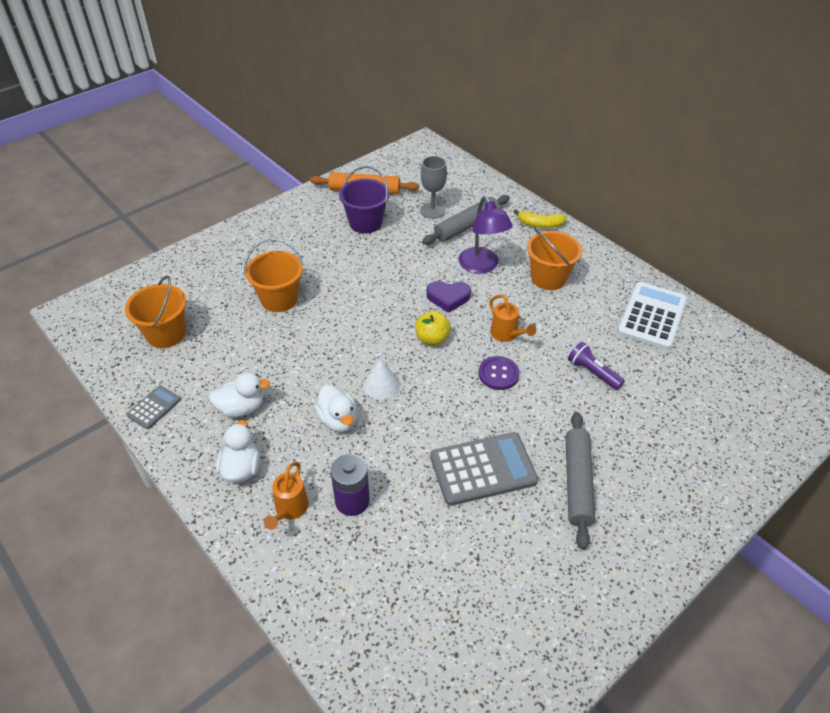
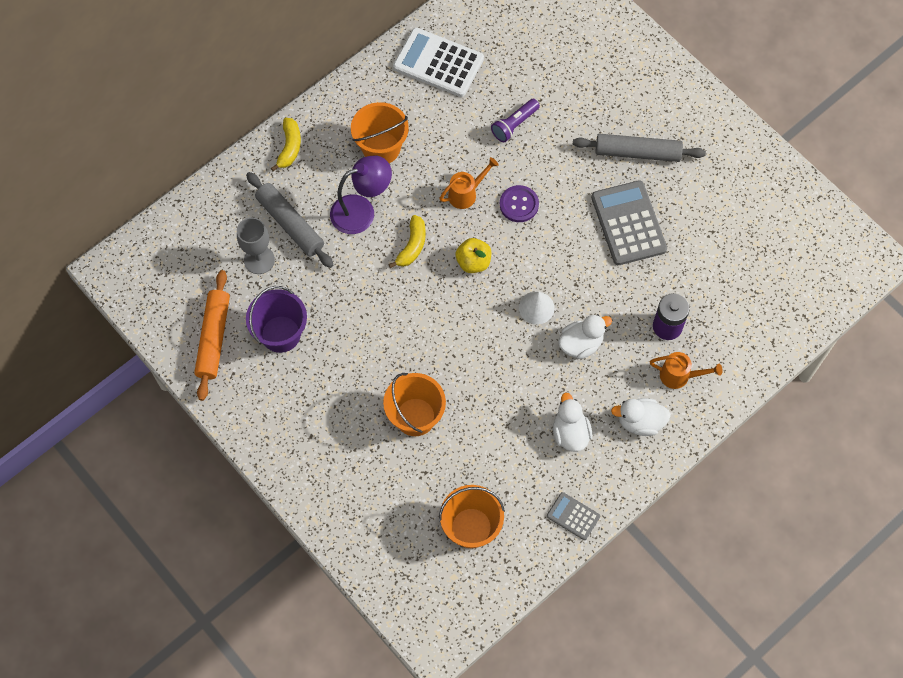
camera: 90 degrees left, 20 degrees up
purple heart [426,281,471,313] -> yellow banana [388,215,426,268]

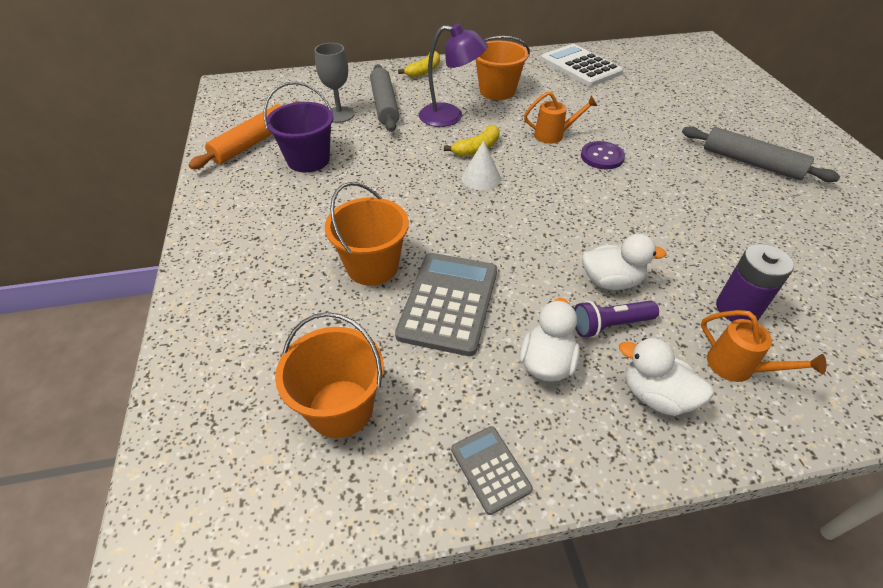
camera: 30 degrees right, 20 degrees down
yellow apple [455,238,491,273] -> none
purple flashlight [491,99,540,142] -> purple flashlight moved to [574,301,659,338]
white cone [519,291,555,325] -> white cone moved to [461,140,501,190]
grey calculator [591,180,667,265] -> grey calculator moved to [395,253,497,356]

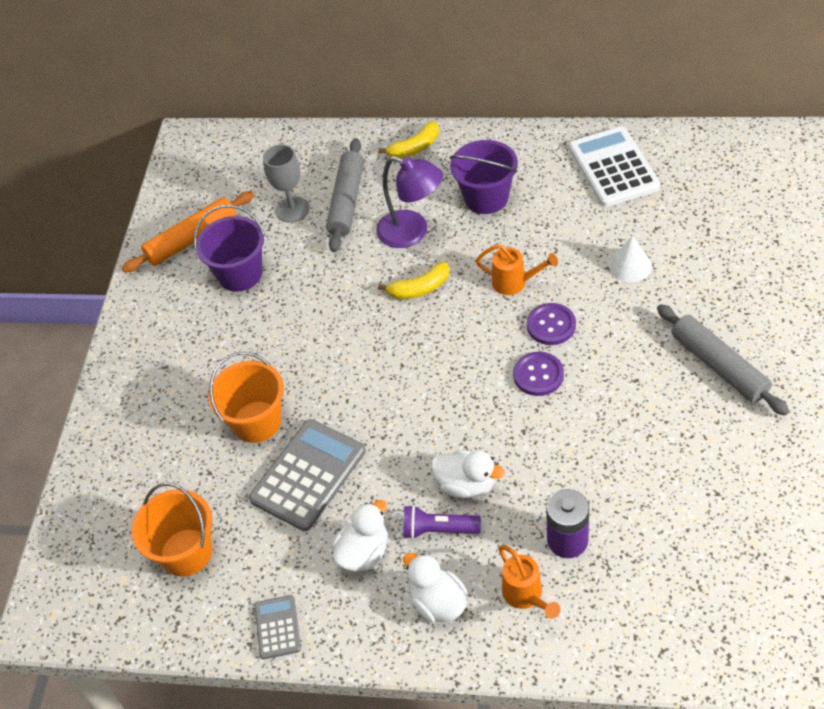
camera: 25 degrees right, 5 degrees up
white cone [461,140,501,190] -> white cone moved to [609,235,652,283]
orange bucket [476,36,530,100] -> purple bucket [450,140,518,214]
none -> purple button [513,352,564,396]

